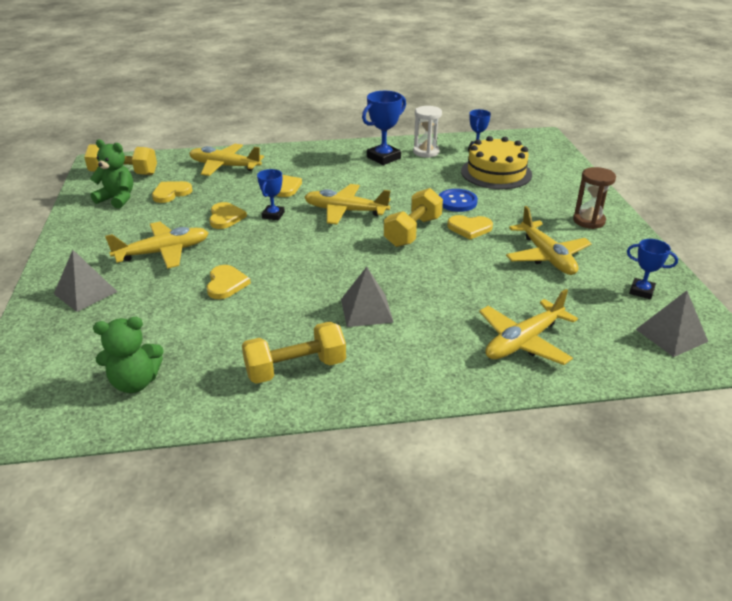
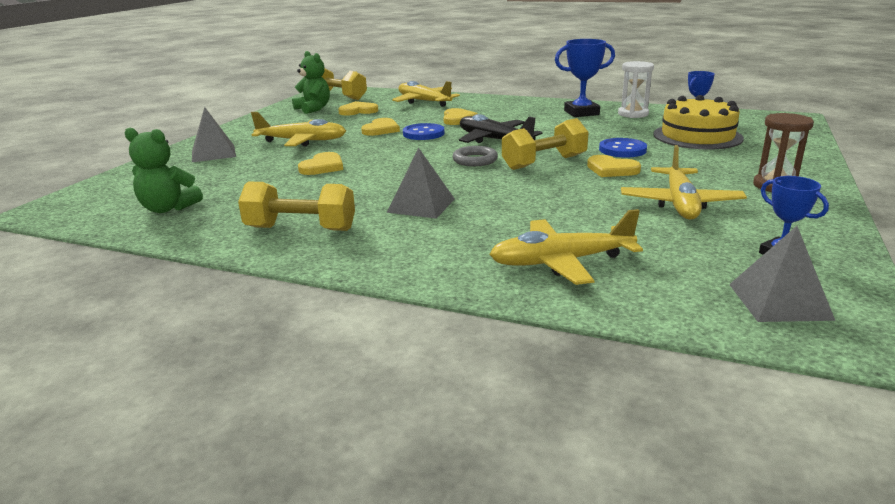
camera: 30 degrees right, 10 degrees down
blue trophy [257,169,285,220] -> blue button [403,123,444,140]
yellow plane [304,184,390,225] -> black plane [459,114,542,143]
none -> grey ring [452,146,498,166]

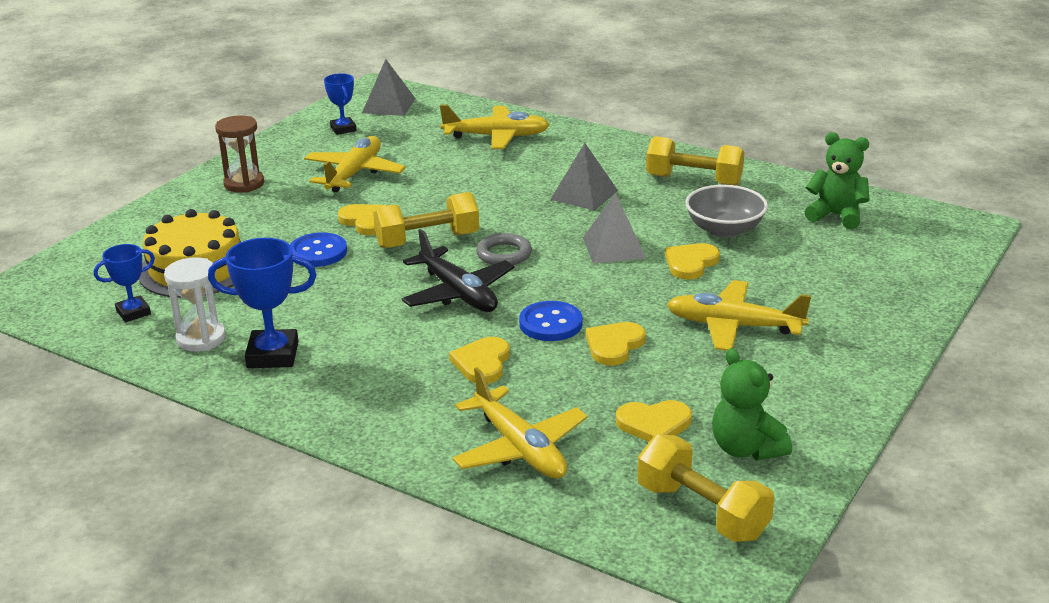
camera: 170 degrees left, 5 degrees up
grey pyramid [192,107,236,162] -> grey pyramid moved to [583,193,647,264]
none -> grey bowl [685,185,768,238]

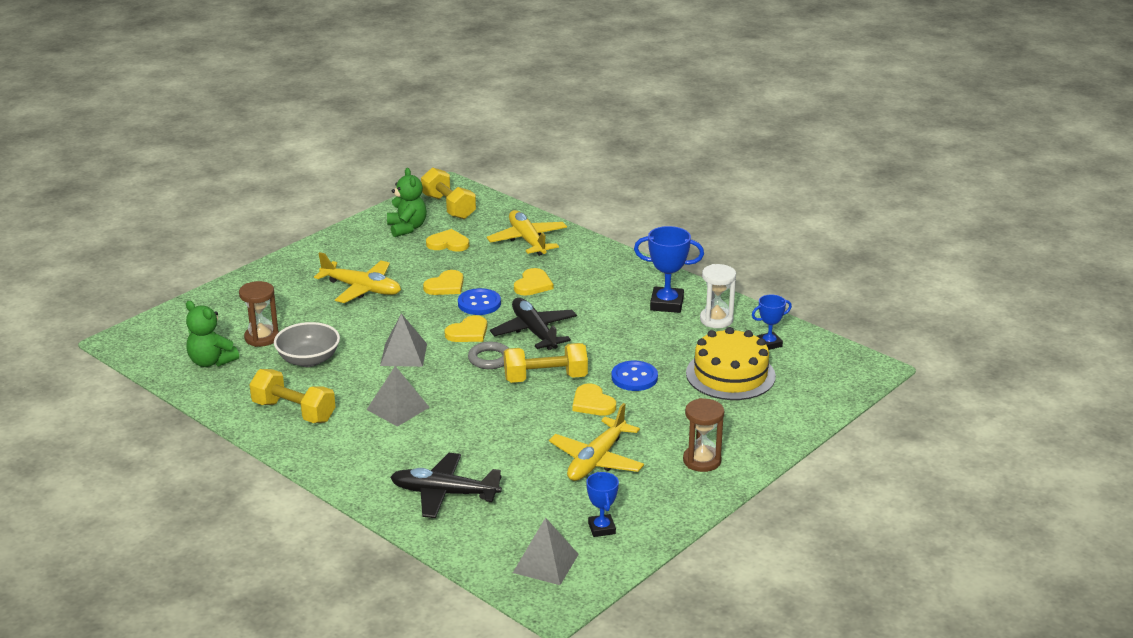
camera: 170 degrees left, 0 degrees up
yellow plane [440,105,550,149] -> black plane [390,453,502,518]
yellow heart [665,243,720,280] -> yellow heart moved to [445,315,487,342]
none -> brown hourglass [239,281,279,347]

